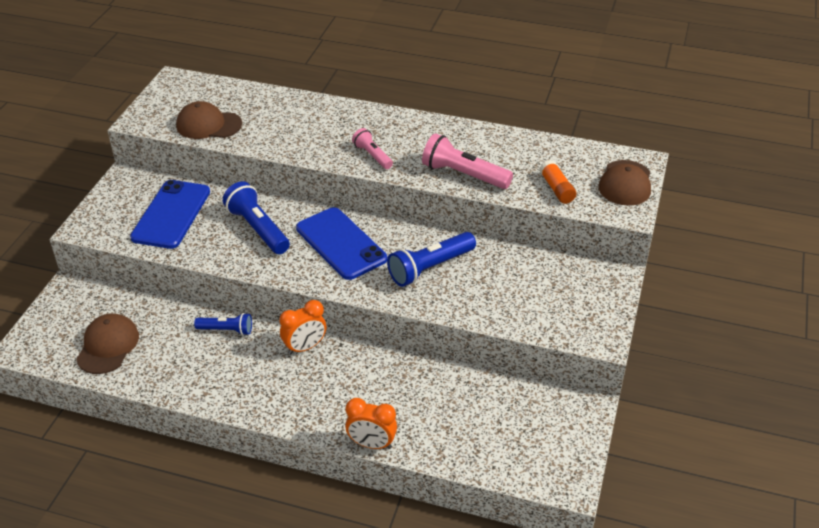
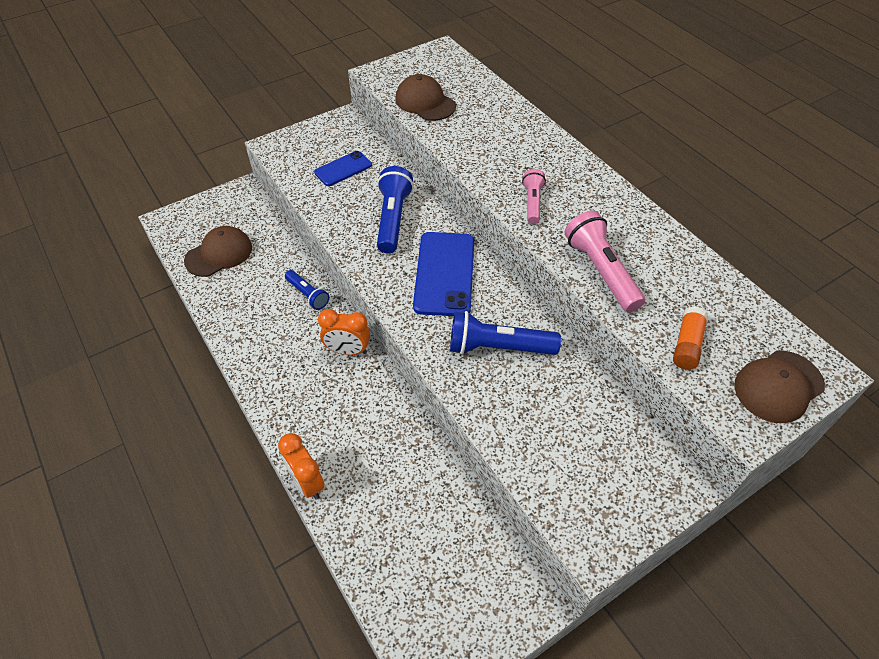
camera: 40 degrees right, 10 degrees up
blue phone [130,180,210,249] -> blue phone [314,151,372,186], size x0.58

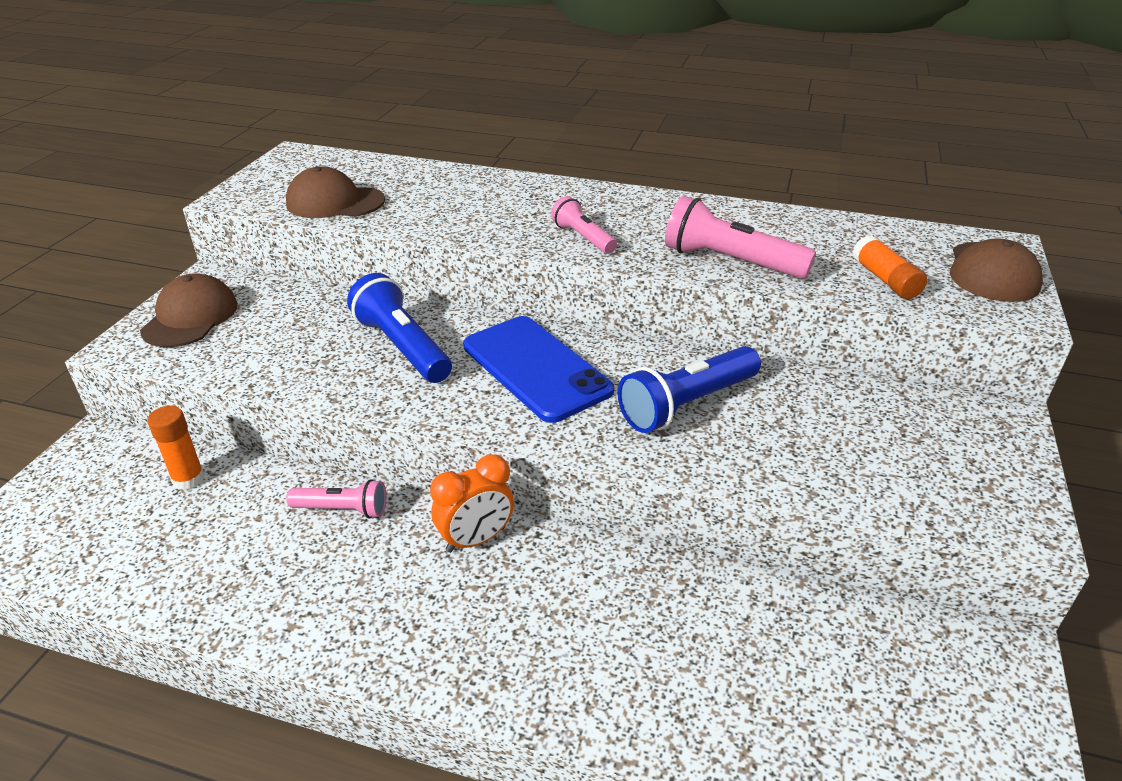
camera: 40 degrees left, 15 degrees down
brown cap [184,226,252,277] -> brown cap moved to [140,273,238,347]
orange clock [278,433,325,500] -> none
blue flashlight [285,270,329,310] -> pink flashlight [286,479,386,518]
blue phone [314,151,372,186] -> none
none -> orange glue stick [147,406,205,490]

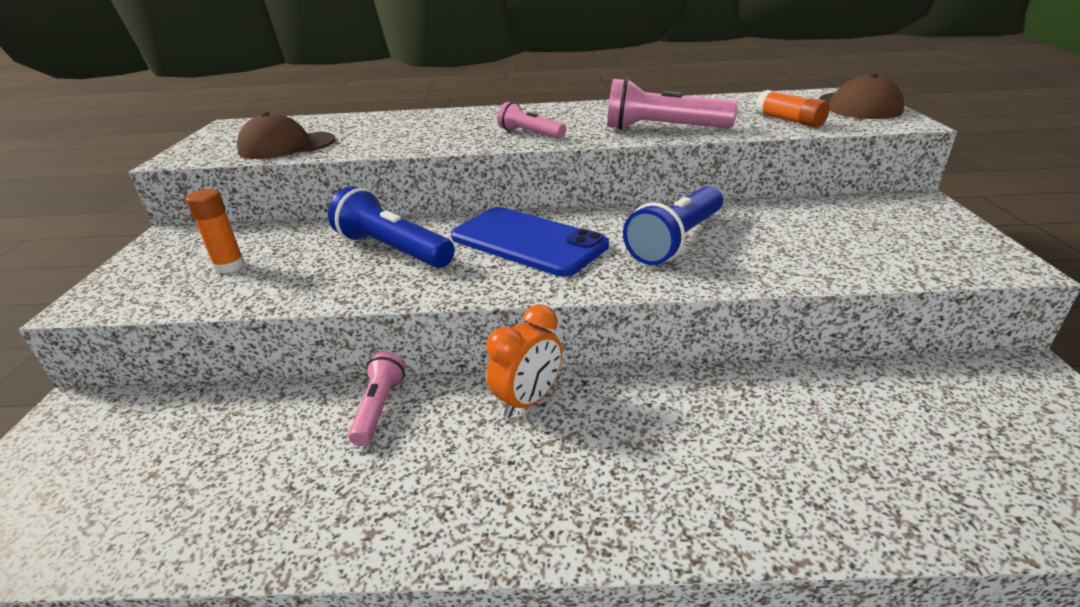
camera: 15 degrees left, 5 degrees down
brown cap [140,273,238,347] -> none
orange glue stick [147,406,205,490] -> orange glue stick moved to [186,189,245,274]
pink flashlight [286,479,386,518] -> pink flashlight turned 75 degrees counterclockwise [348,351,406,446]

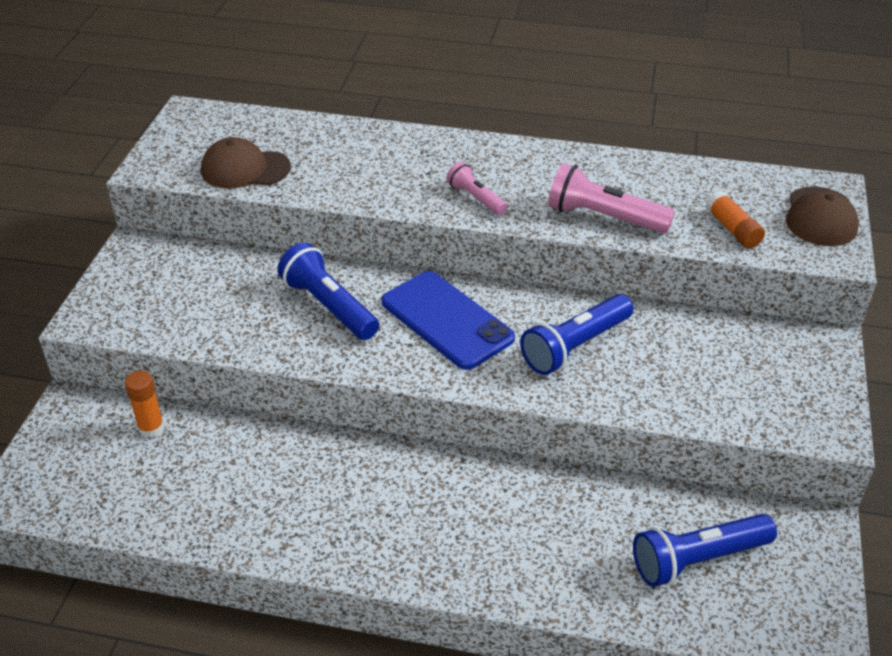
camera: 10 degrees right, 10 degrees up
orange glue stick [186,189,245,274] -> orange glue stick moved to [125,371,165,438]
pink flashlight [348,351,406,446] -> none
orange clock [486,304,562,418] -> none
none -> blue flashlight [633,514,777,587]

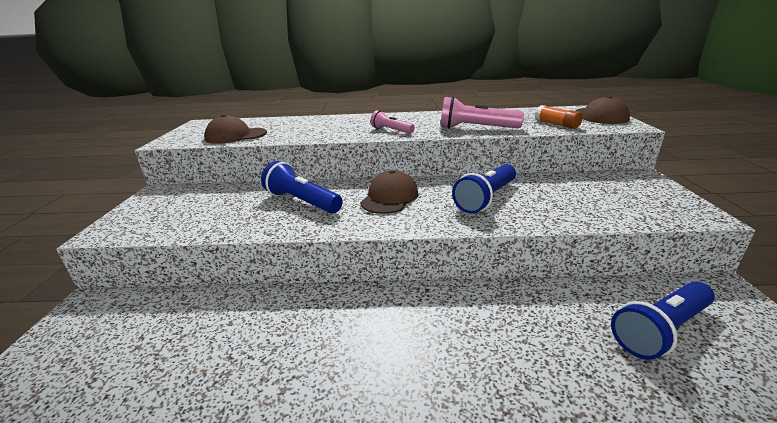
camera: 10 degrees left, 15 degrees down
orange glue stick [125,371,165,438] -> none
blue phone [382,271,515,370] -> brown cap [360,170,418,214]

